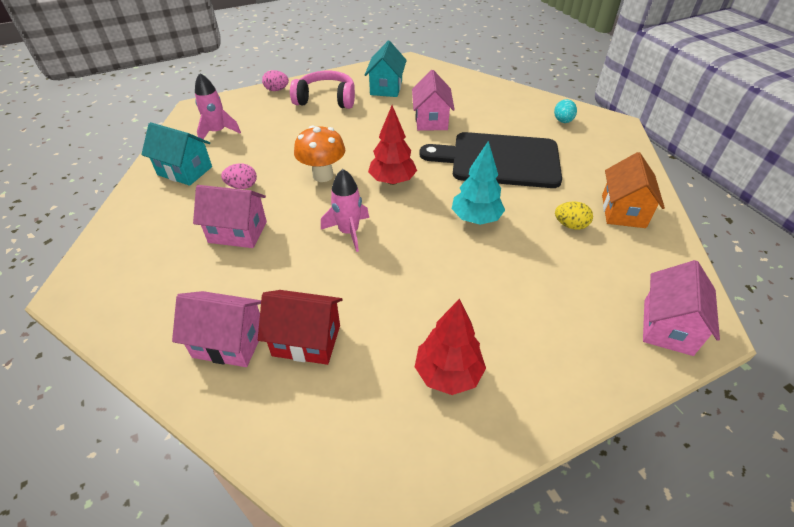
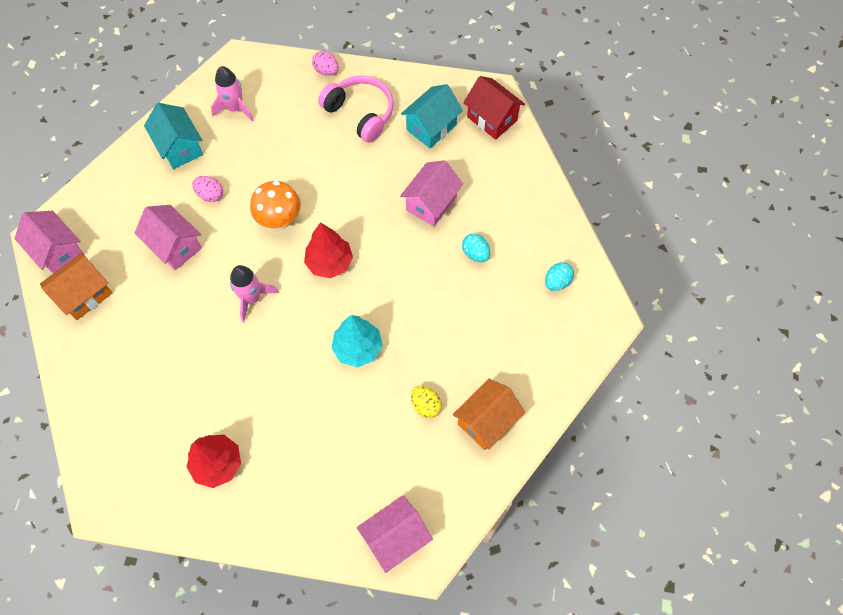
camera: 35 degrees right, 20 degrees up
pink house [172,291,261,367] -> pink house moved to [14,211,85,273]
red house [258,290,343,365] -> red house moved to [463,76,525,140]
black cutting board [420,132,562,188] -> none
none -> orange house [40,253,112,320]
none -> turquoise egg [462,233,490,262]

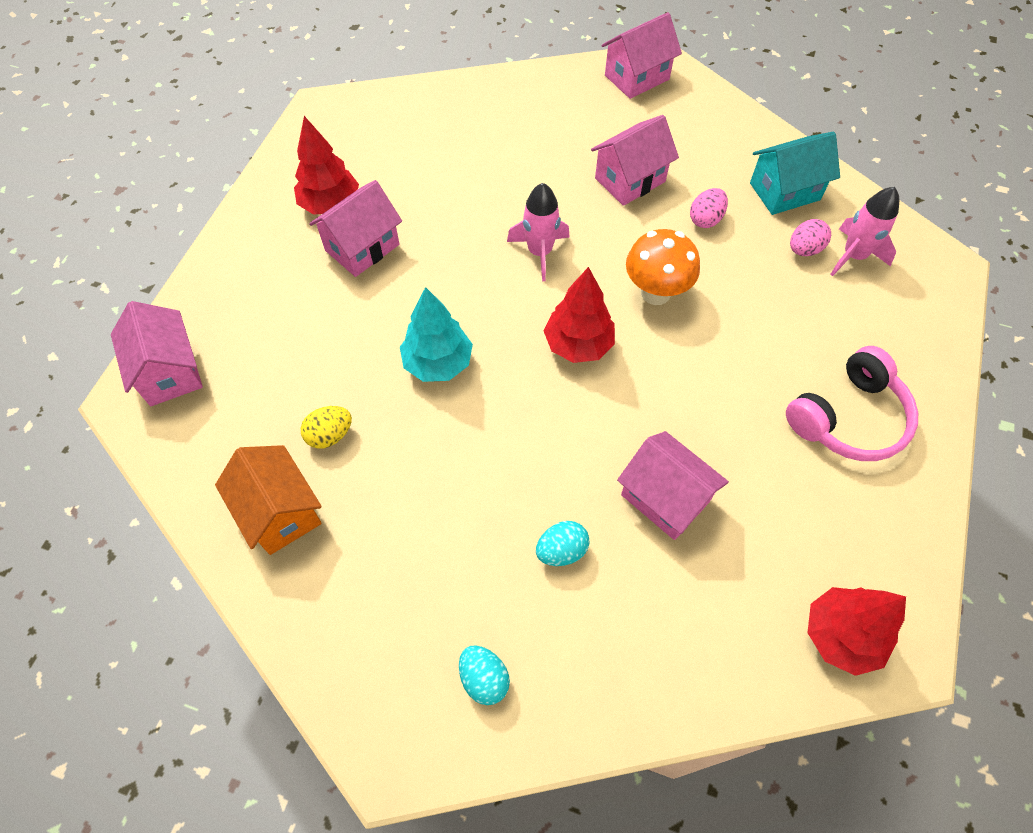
camera: 100 degrees right, 5 degrees down
orange house [40,253,112,320] -> none
pink egg [312,51,339,76] -> pink egg moved to [790,219,831,256]
turquoise house [401,84,463,148] -> none
red house [463,76,525,140] -> red tree [807,587,906,676]
none -> pink house [309,180,402,277]

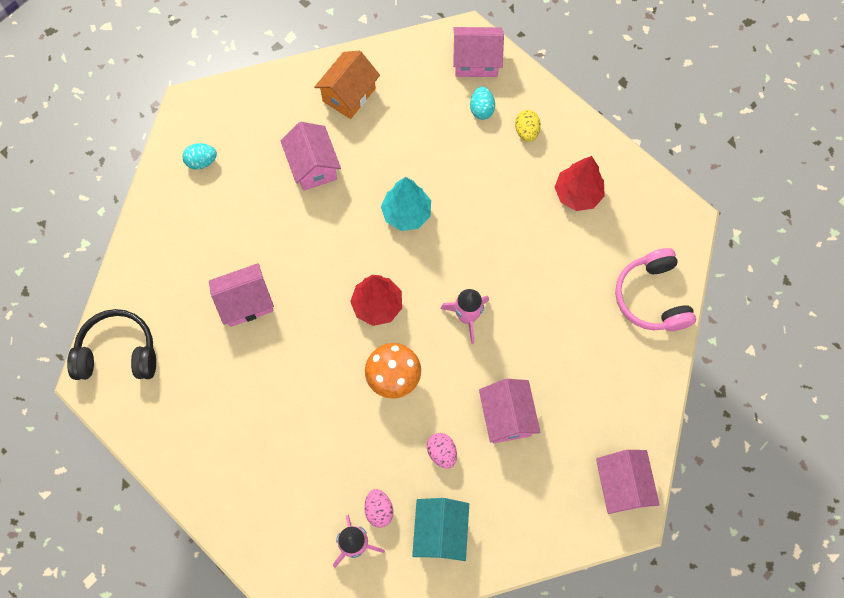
camera: 115 degrees right, 10 degrees up
orange house [215,445,322,555] -> orange house turned 45 degrees counterclockwise [314,50,380,119]
yellow egg [301,406,352,449] -> yellow egg moved to [515,110,541,142]
pink house [309,180,402,277] -> pink house moved to [281,122,341,191]
turquoise egg [536,521,589,566] -> turquoise egg moved to [470,86,495,120]
pink headphones [786,346,918,461] -> pink headphones moved to [615,248,696,331]
red tree [807,587,906,676] -> black headphones [67,309,156,380]

